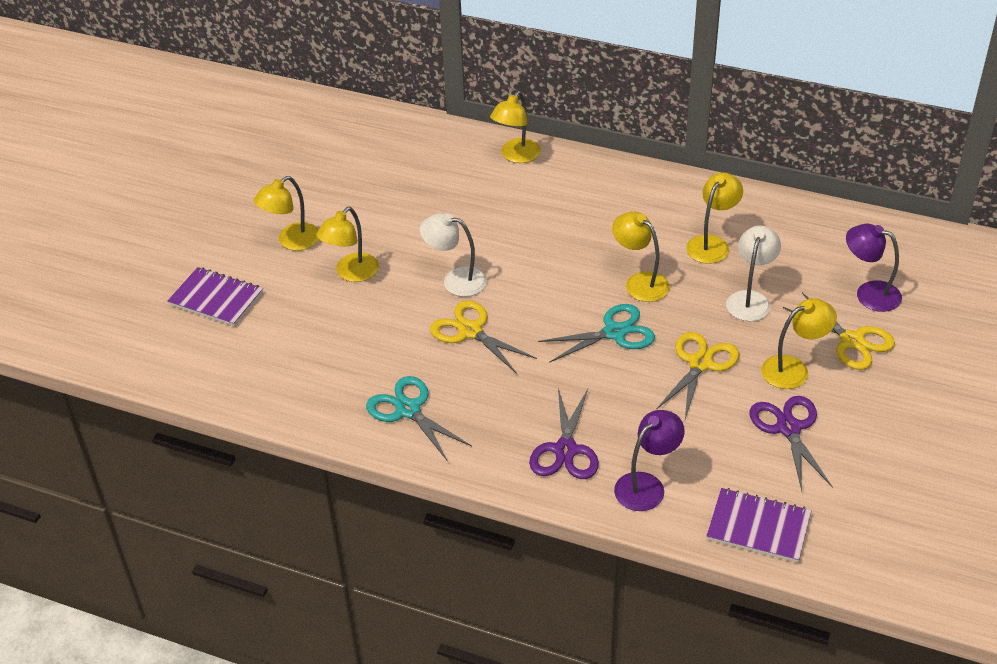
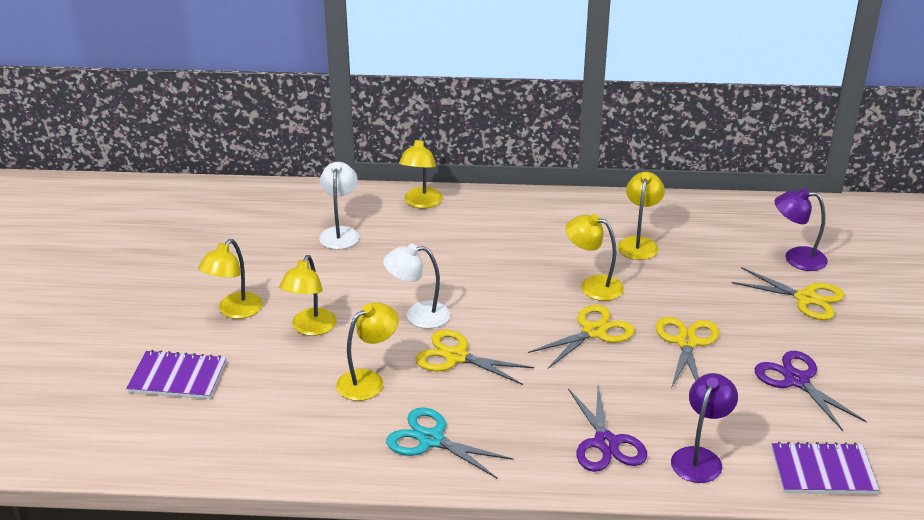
camera: 20 degrees left, 10 degrees down
turquoise scissors [538,304,655,363] -> yellow scissors [528,305,635,369]
white lamp [726,226,781,321] -> white lamp moved to [319,162,359,249]
yellow lamp [761,298,837,389] -> yellow lamp moved to [336,302,399,401]

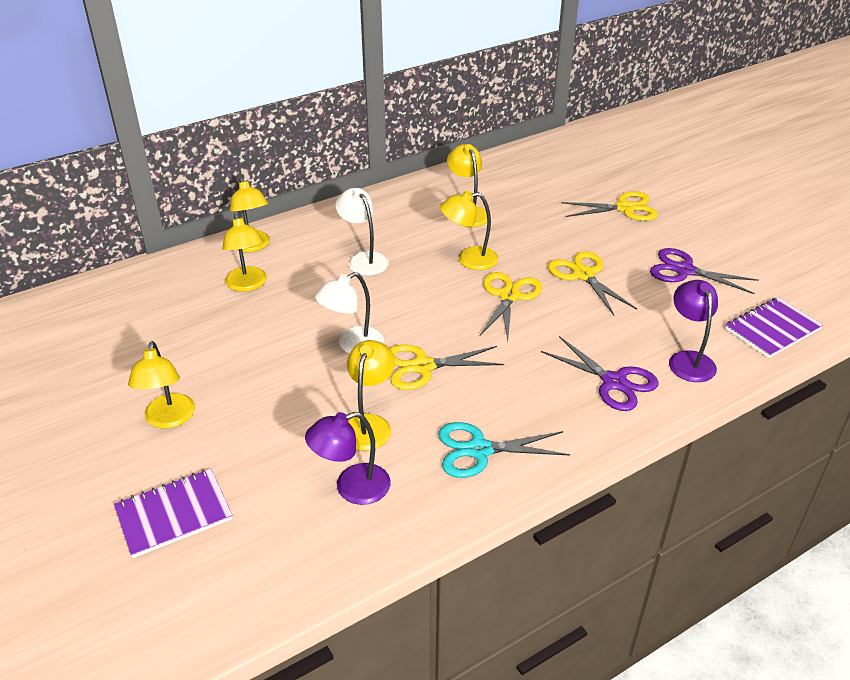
camera: 35 degrees left, 5 degrees up
yellow lamp [279,255,337,336] -> yellow lamp moved to [222,213,267,292]
white lamp [319,162,359,249] -> white lamp moved to [335,188,389,276]
purple lamp [774,189,828,271] -> purple lamp moved to [305,412,390,505]

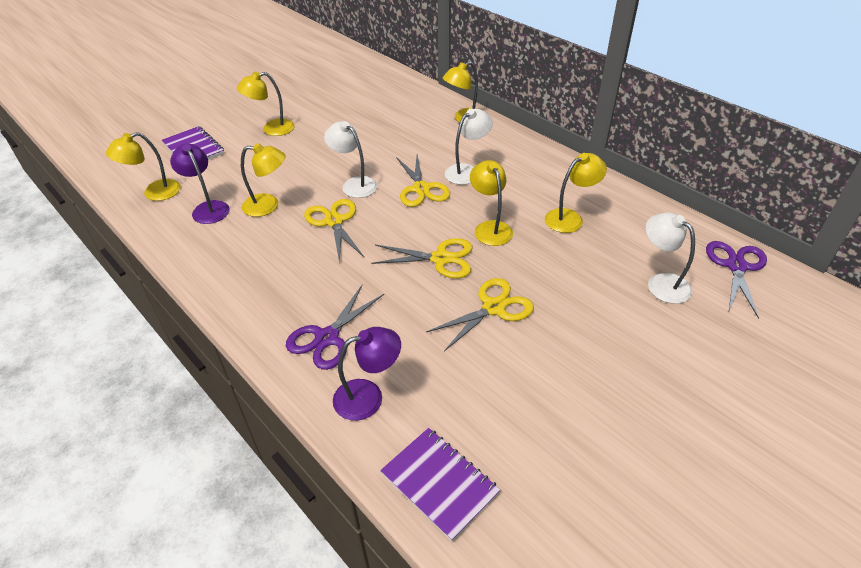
camera: 80 degrees right, 5 degrees up
yellow lamp [222,213,267,292] -> yellow lamp moved to [106,132,181,201]
turquoise scissors [438,422,570,478] -> none
yellow scissors [561,191,658,221] -> yellow scissors moved to [396,155,450,207]
purple scissors [650,248,759,294] -> purple scissors moved to [706,241,767,319]
none -> white lamp [646,213,695,304]

